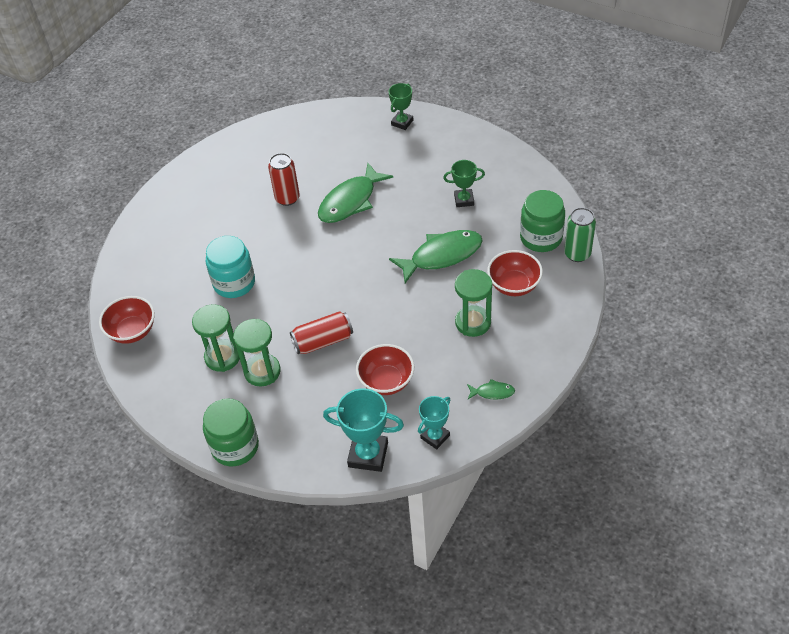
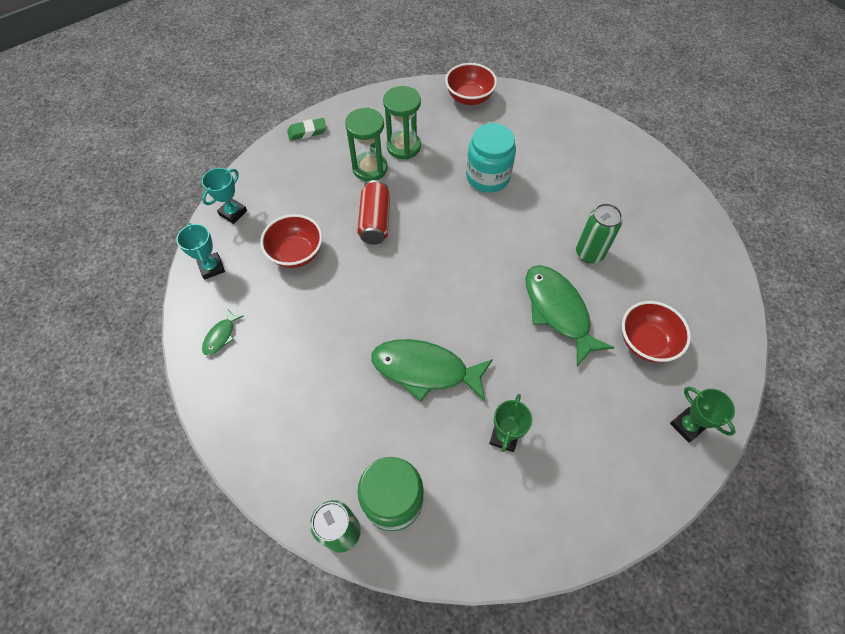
camera: 110 degrees right, 10 degrees up
green jar [203,398,259,466] -> green eraser [287,118,326,141]
red can [268,153,300,206] -> green can [576,203,622,263]
turquoise trophy [323,388,404,472] -> turquoise trophy [202,168,247,224], size x0.62
green fish [389,230,483,283] -> green fish turned 105 degrees clockwise [371,339,493,402]
green hourglass [455,269,492,337] -> none
red bowl [487,250,543,296] -> red bowl moved to [622,301,691,363]

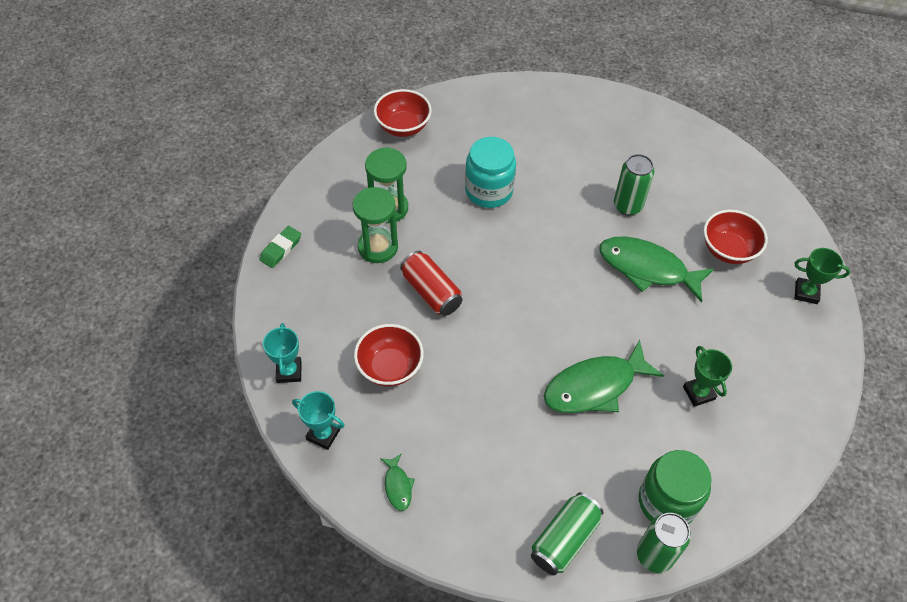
camera: 40 degrees left, 5 degrees down
none -> green can [531,492,604,575]

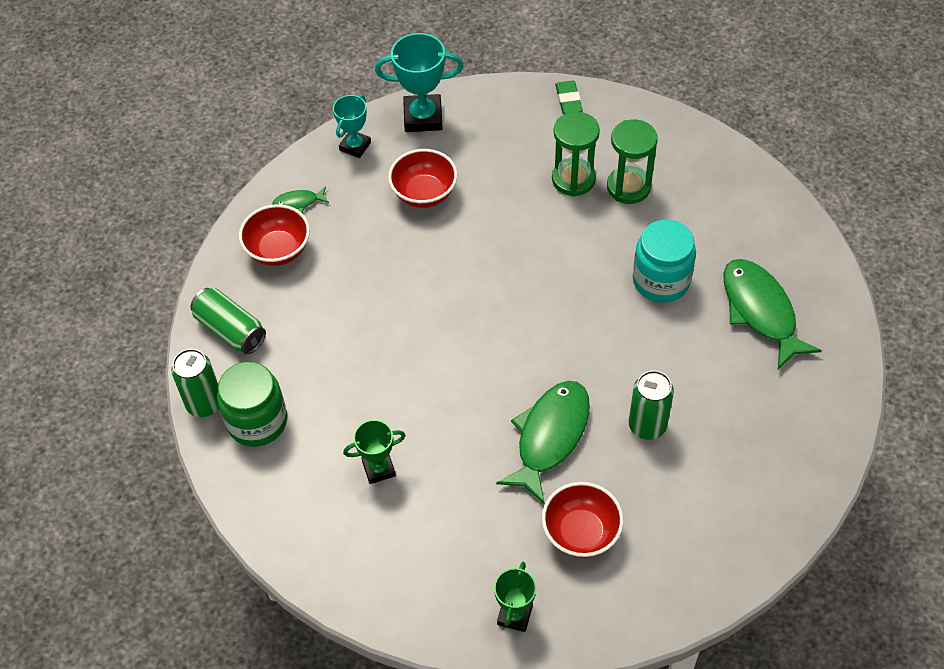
camera: 95 degrees right, 0 degrees up
green eraser [260,226,301,268] -> green eraser turned 45 degrees clockwise [555,81,583,114]
turquoise trophy [263,323,302,383] -> turquoise trophy [375,33,463,132], size x1.60
red bowl [374,89,432,137] -> red bowl moved to [239,204,310,266]
red can [400,251,462,316] -> none
green fish [544,340,664,413] -> green fish moved to [723,259,822,370]

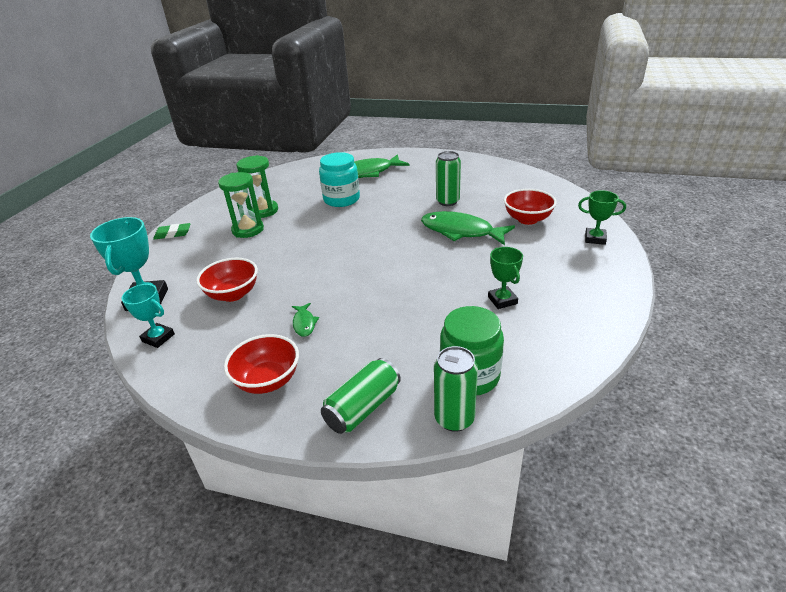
camera: 90 degrees left, 20 degrees down
green fish [272,186,329,213] -> green fish moved to [292,303,319,337]

